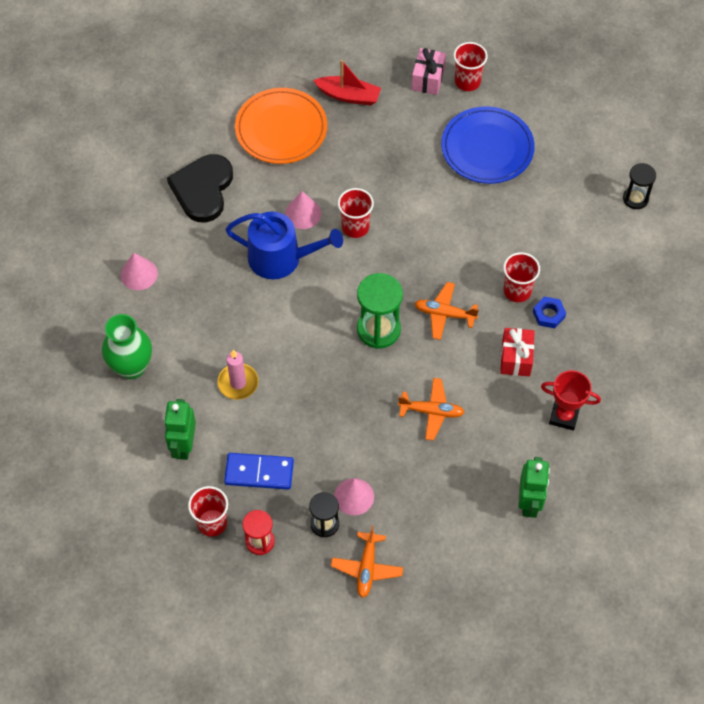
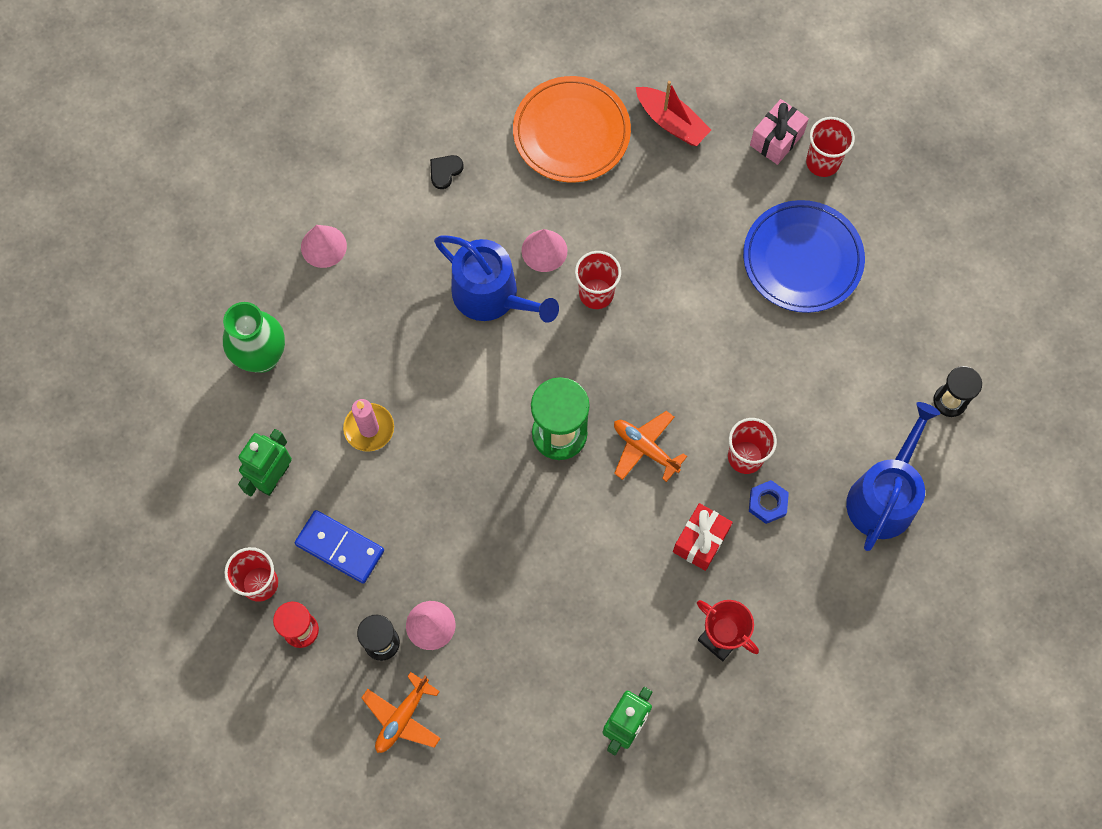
camera: 25 degrees right, 10 degrees up
black heart [167,154,233,222] -> black heart [430,155,464,189], size x0.41
orange plane [398,378,465,441] -> none
none -> blue watering can [846,402,940,551]

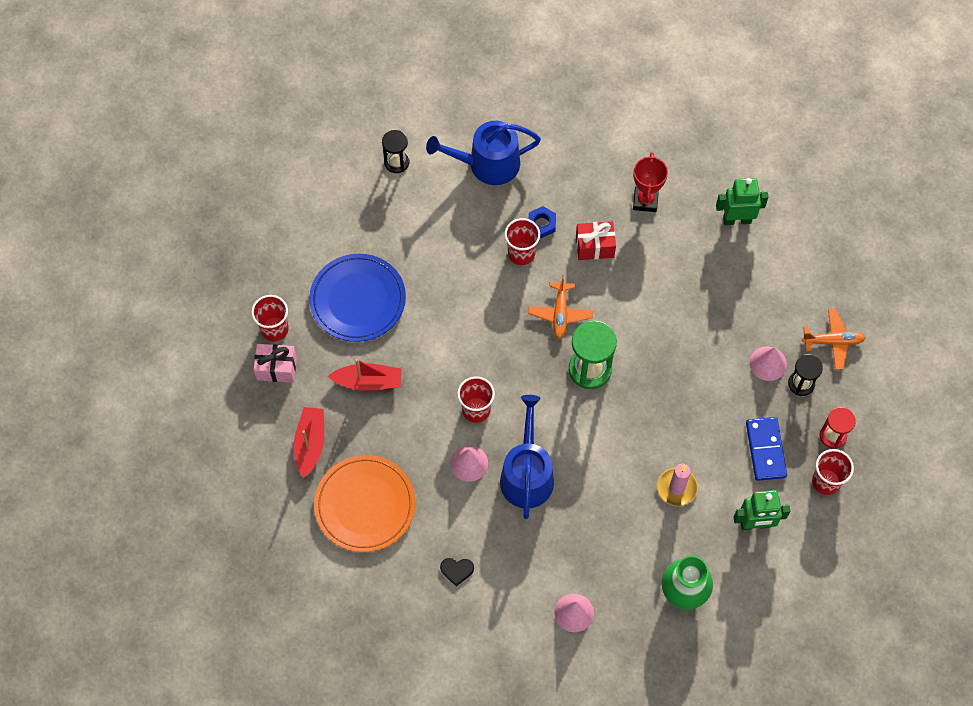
camera: 125 degrees left, 5 degrees down
none -> red boat [328,359,401,391]

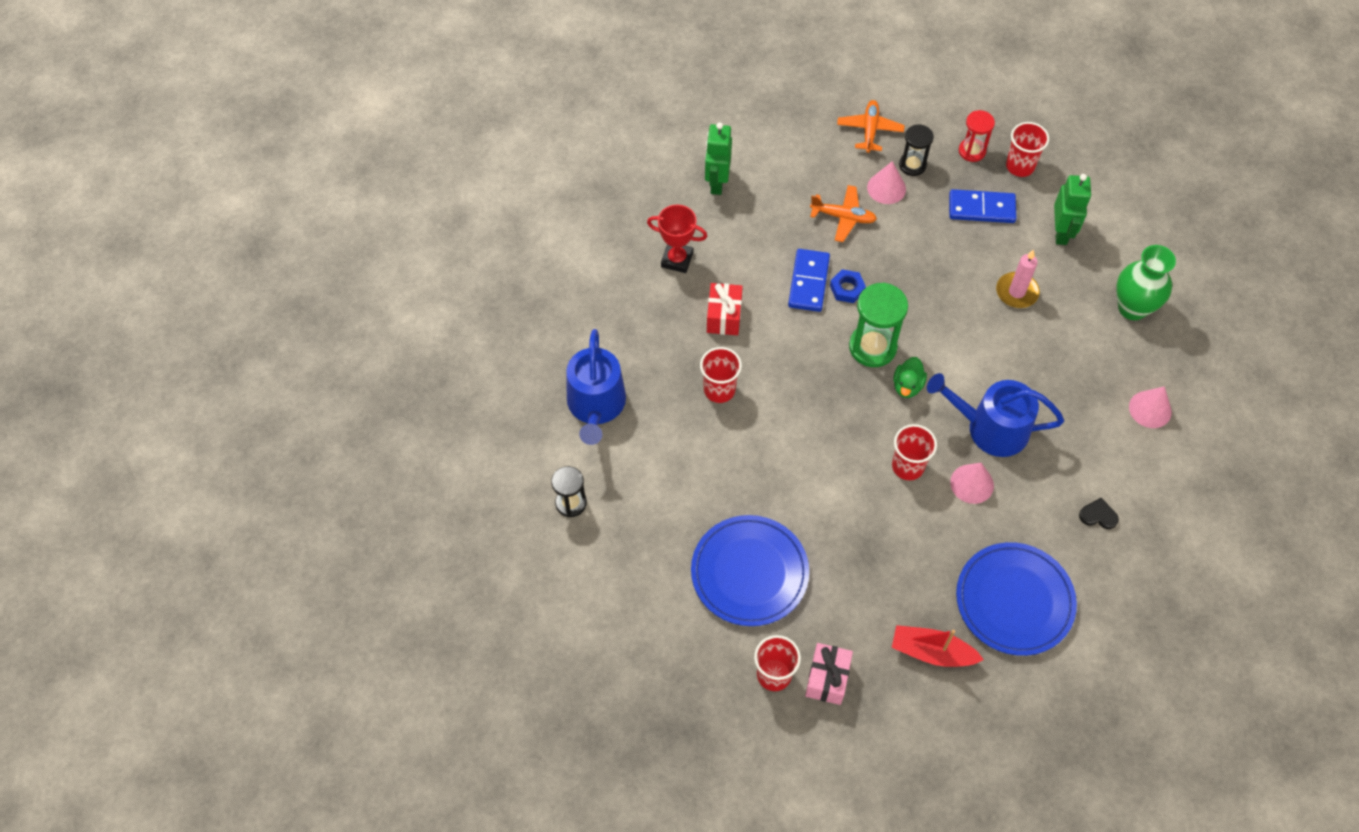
camera: 80 degrees left, 5 degrees down
orange plate [314,455,415,552] -> blue plate [956,542,1077,656]
red boat [328,359,401,391] -> none
black heart [440,558,474,586] -> black heart turned 90 degrees counterclockwise [1079,498,1119,529]
orange plane [528,275,593,339] -> orange plane moved to [810,185,877,242]
blue nut [529,206,556,238] -> blue nut moved to [830,269,866,303]
none -> blue domino [788,249,830,312]
none -> green duck [893,357,927,398]

